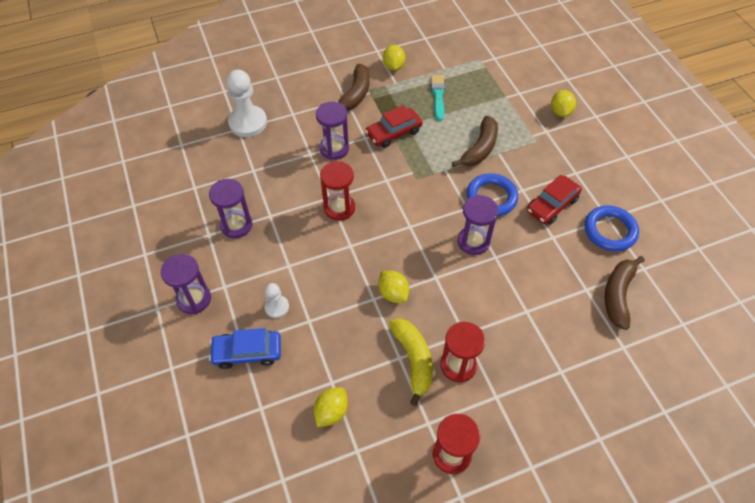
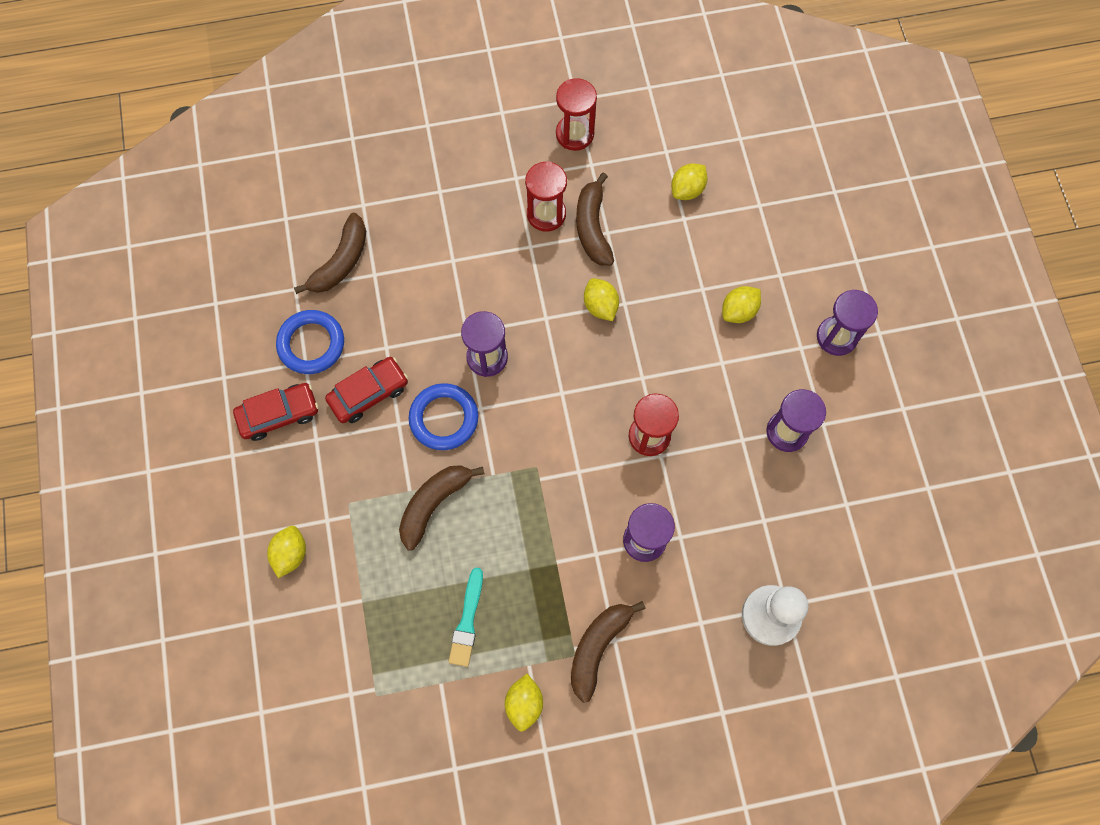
camera: 170 degrees left, 15 degrees up
blue car [209,328,281,369] -> none
white pawn [264,283,289,318] -> yellow lemon [722,286,761,323]
red car [365,105,422,148] -> red car moved to [233,383,319,441]
yellow banana [389,318,433,406] -> brown banana [576,173,614,266]

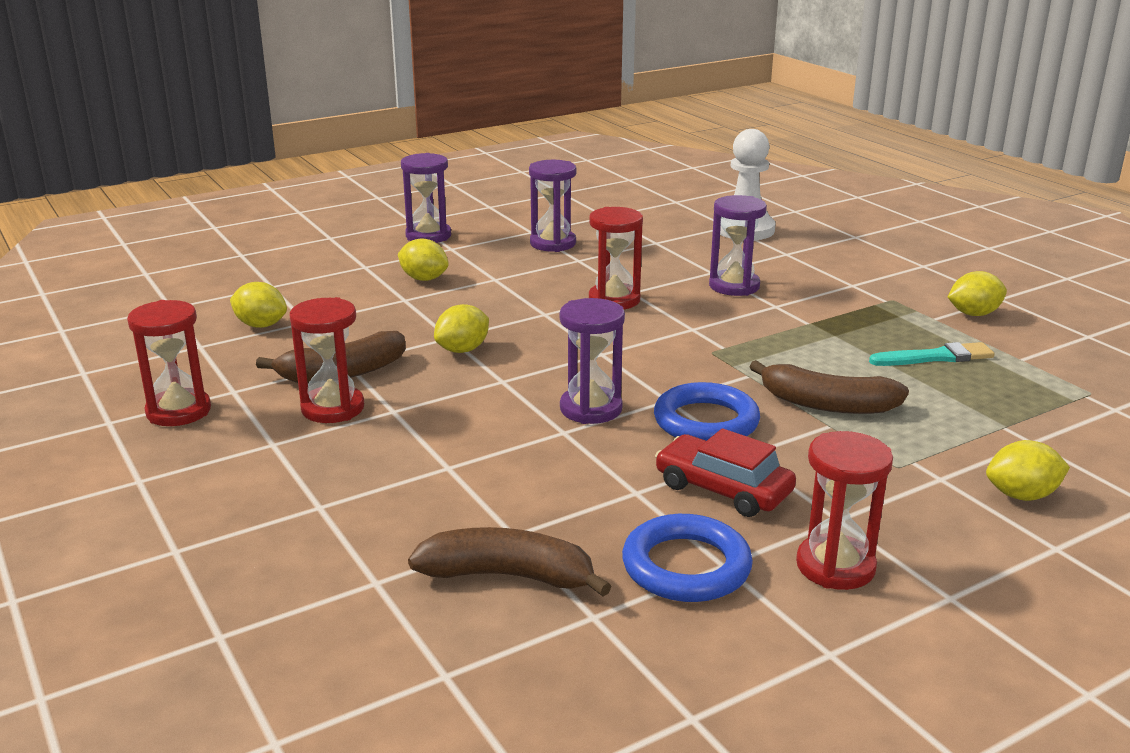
camera: 110 degrees left, 45 degrees down
red car [233,383,319,441] -> red hourglass [796,431,893,590]
brown banana [571,601,646,703] -> none

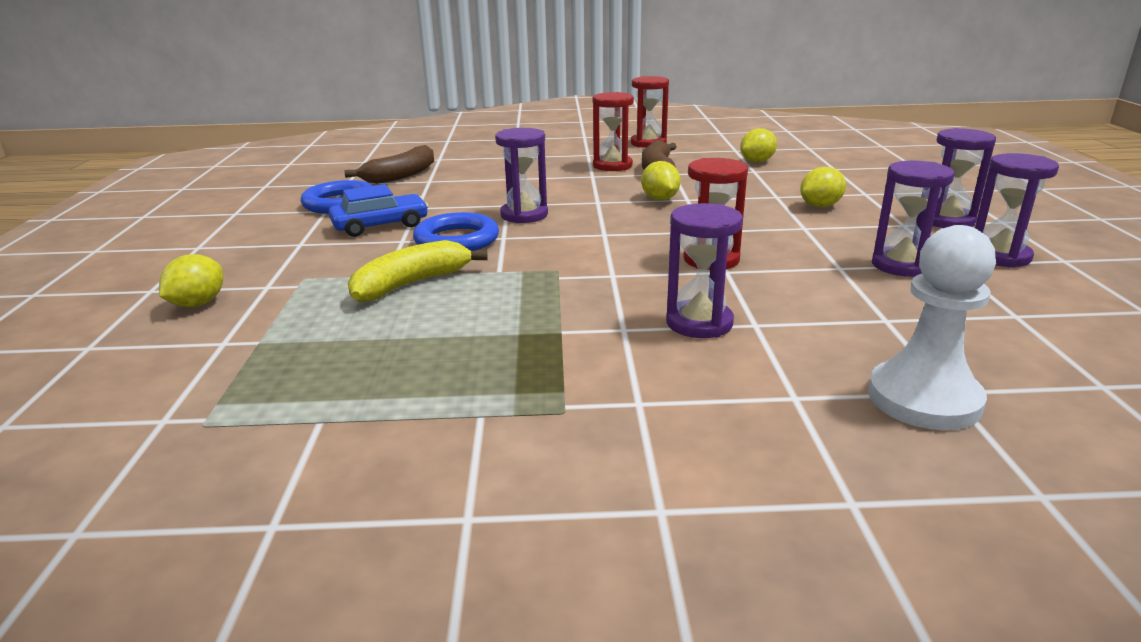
camera: 120 degrees right, 0 degrees up
red car [655,428,796,517] -> blue car [329,184,429,237]
brown banana [749,360,909,414] -> yellow banana [348,240,488,302]
red hourglass [796,431,893,590] -> none
turquoise brush [869,342,995,366] -> none
yellow lemon [948,271,1007,316] -> none
none -> purple hourglass [975,153,1059,268]

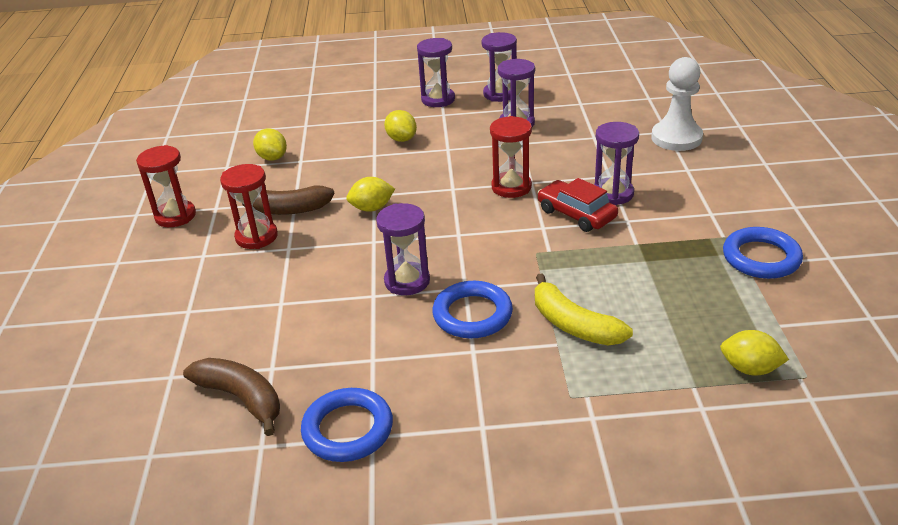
camera: 90 degrees left, 10 degrees up
yellow lemon [159,254,223,307] -> yellow lemon moved to [720,330,789,375]
blue car [329,184,429,237] -> none
none -> red car [537,178,618,232]
none -> blue ring [723,227,803,279]

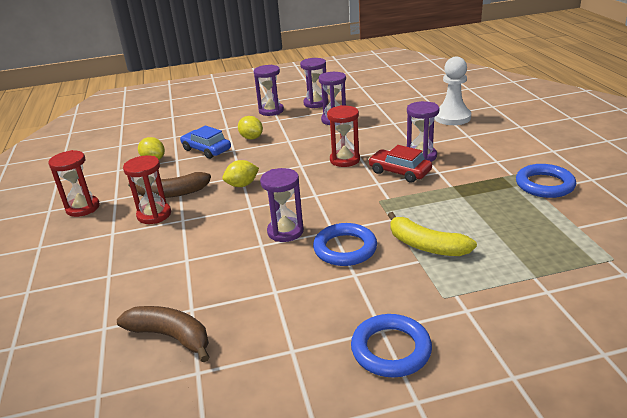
camera: 10 degrees left, 5 degrees down
blue ring [301,388,393,462] -> blue ring moved to [351,314,432,377]
yellow lemon [720,330,789,375] -> none
none -> blue car [180,125,231,159]

